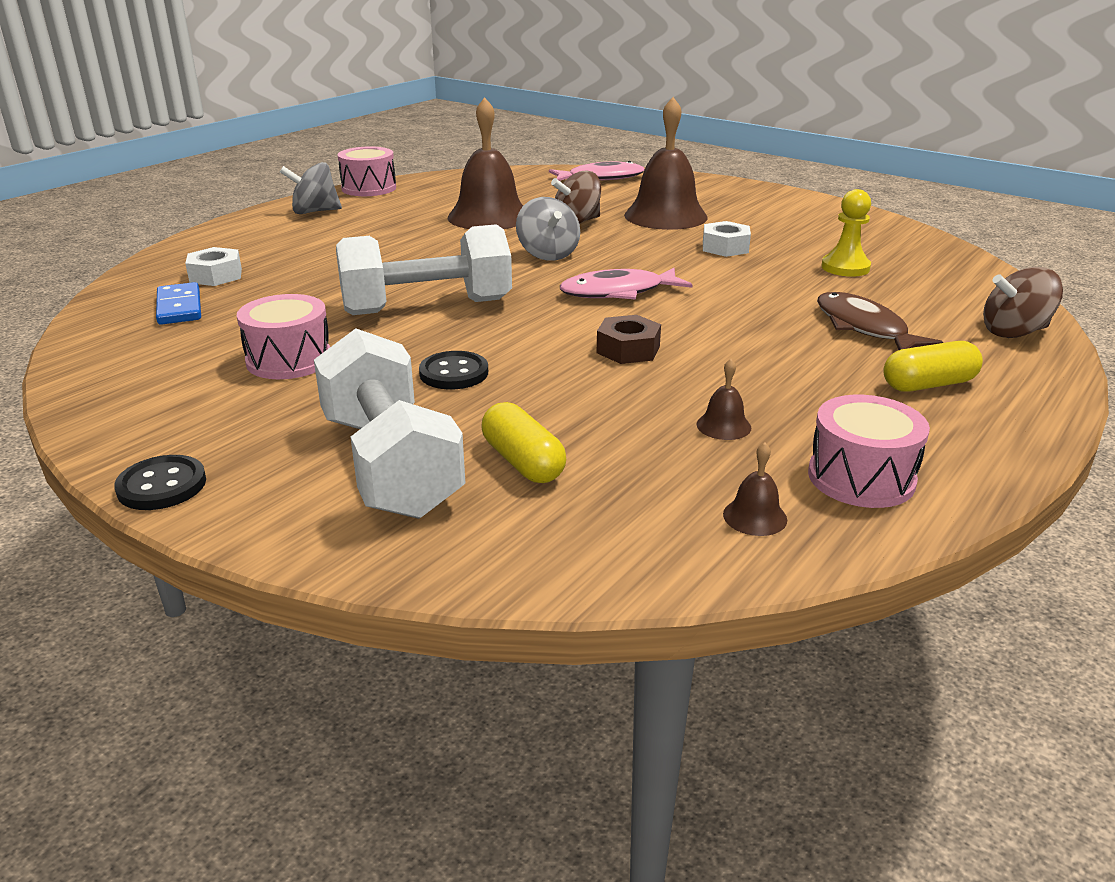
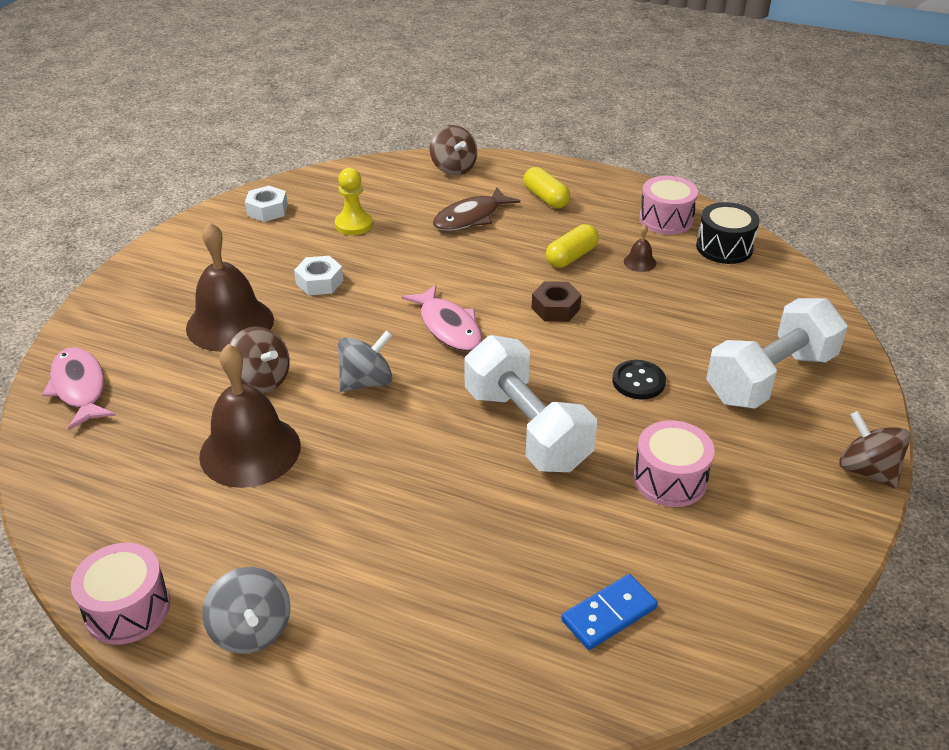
camera: 105 degrees left, 10 degrees up
black button [114,455,206,510] -> brown spinning top [839,411,911,488]
white nut [185,247,242,286] -> white nut moved to [245,186,288,222]
yellow capsule [482,402,566,483] -> yellow capsule moved to [546,224,599,268]
brown bell [723,442,787,536] -> black drum [696,202,760,264]

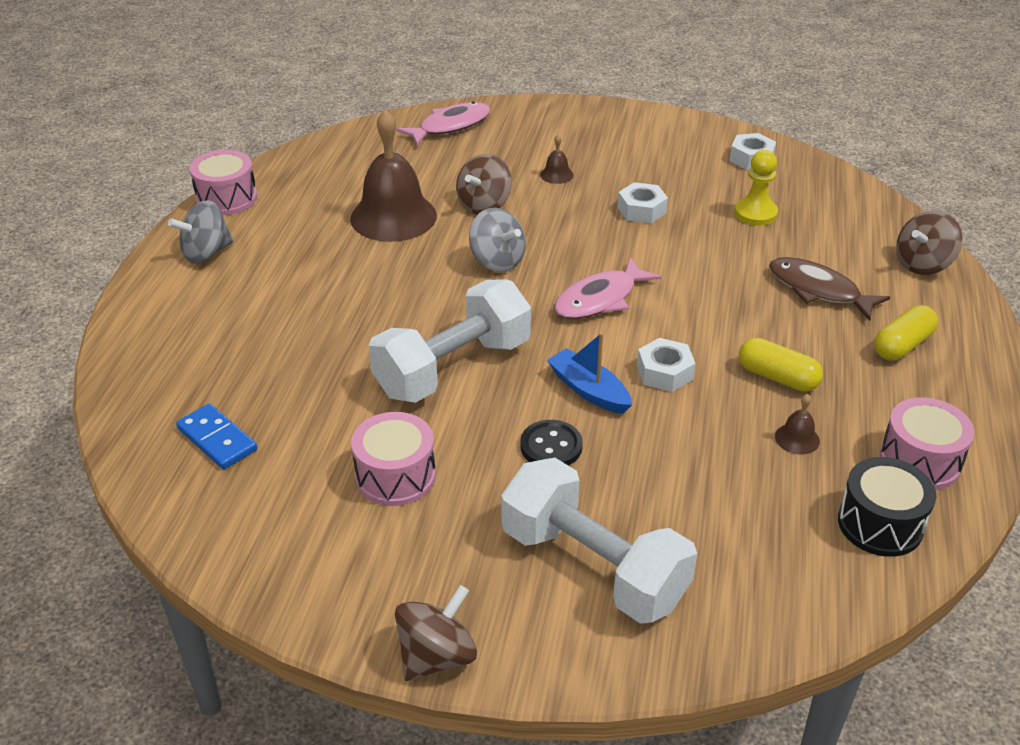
camera: 80 degrees right, 0 degrees up
brown bell [186,222,274,352] -> brown bell [540,134,574,184], size x0.41
brown nut [532,281,582,322] -> white nut [637,338,696,392]
none -> blue boat [547,333,632,414]

